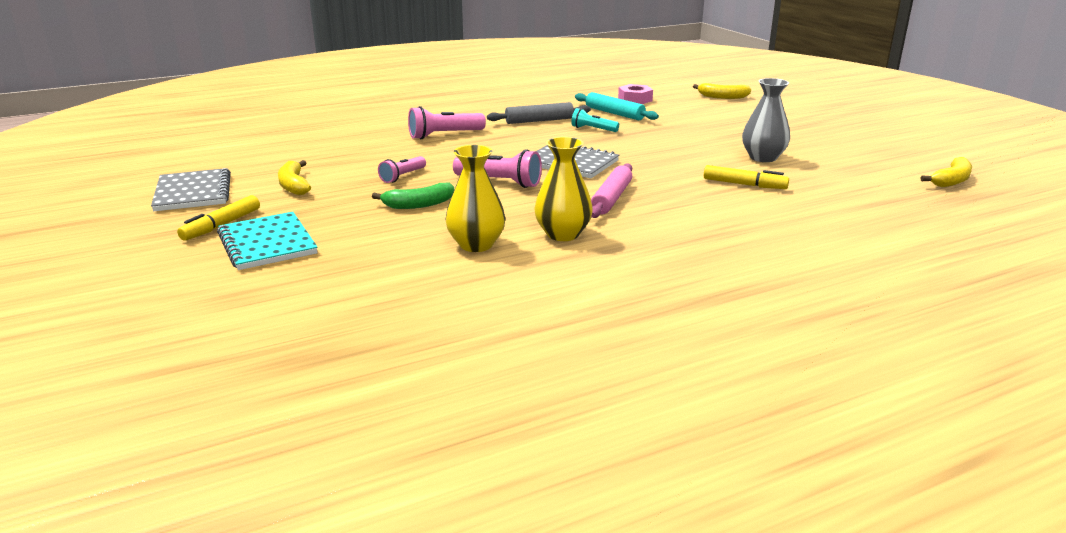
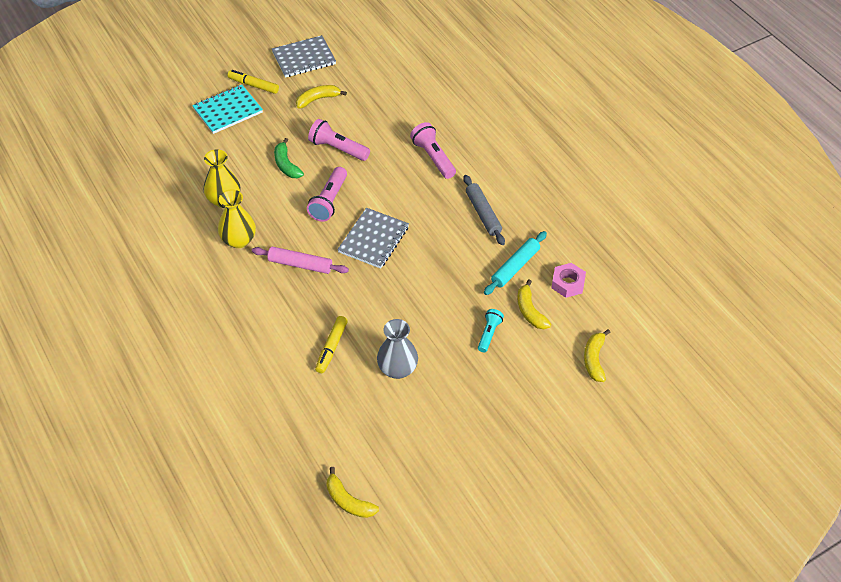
camera: 85 degrees right, 25 degrees up
pink flashlight [378,156,426,183] -> pink flashlight [308,119,370,161], size x1.58
turquoise flashlight [571,108,619,132] -> turquoise flashlight moved to [478,309,504,352]
none -> yellow banana [517,279,551,329]

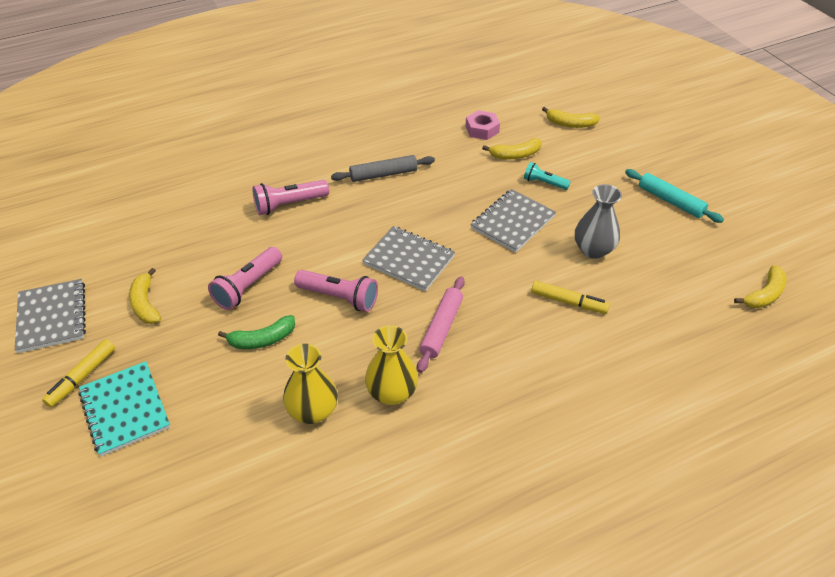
camera: 85 degrees left, 5 degrees down
turquoise rolling pin [484,231,547,295] -> turquoise rolling pin moved to [625,169,724,223]
none -> grey notebook [470,189,556,253]

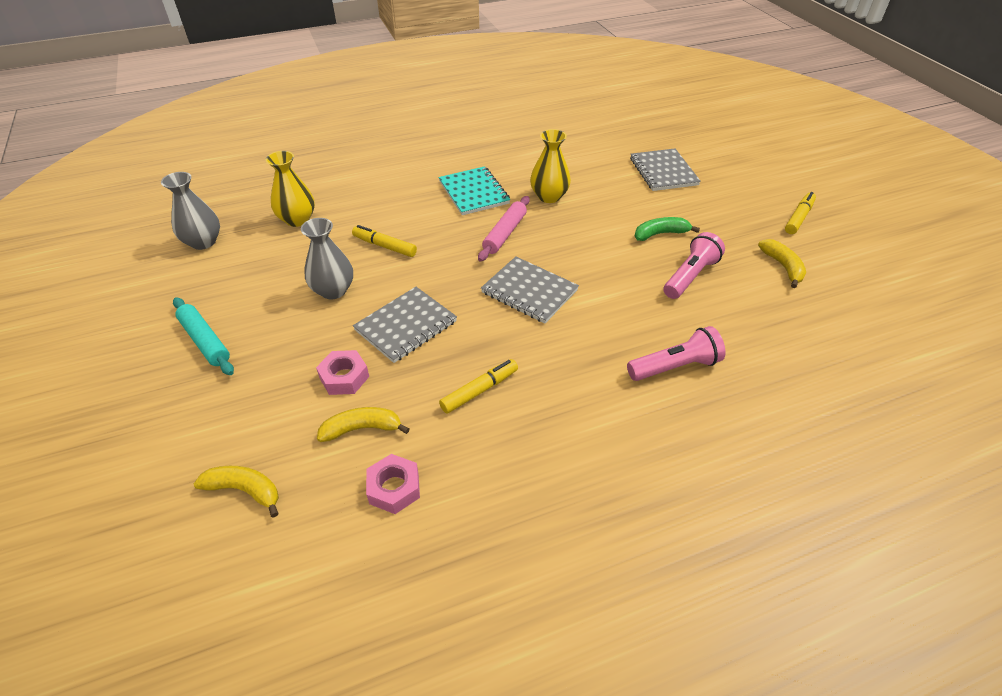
camera: 175 degrees left, 0 degrees up
grey notebook [15,279,86,353] -> grey notebook moved to [630,148,701,191]
turquoise notebook [78,361,170,457] -> turquoise notebook moved to [439,166,510,215]
yellow vase [283,344,338,424] -> yellow vase moved to [266,151,315,227]
pink flashlight [294,270,378,312] -> none
grey rolling pin [331,155,435,182] -> none
turquoise flashlight [524,162,571,190] -> pink nut [316,350,369,395]
yellow banana [734,265,787,308] -> grey vase [161,172,220,250]
none -> yellow marker [439,359,518,414]

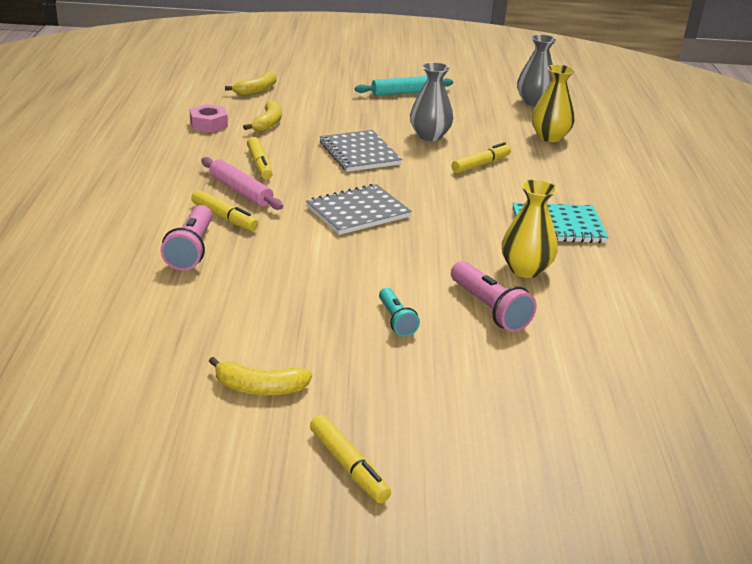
camera: 110 degrees right, 15 degrees down
pink nut [316,350,369,395] -> none
pink rolling pin [478,196,530,262] -> pink rolling pin moved to [201,157,283,210]
grey notebook [630,148,701,191] -> none
green banana [635,217,700,241] -> turquoise flashlight [379,288,420,336]
pink flashlight [664,232,725,299] -> pink flashlight moved to [451,261,536,332]
none -> yellow marker [191,190,258,231]

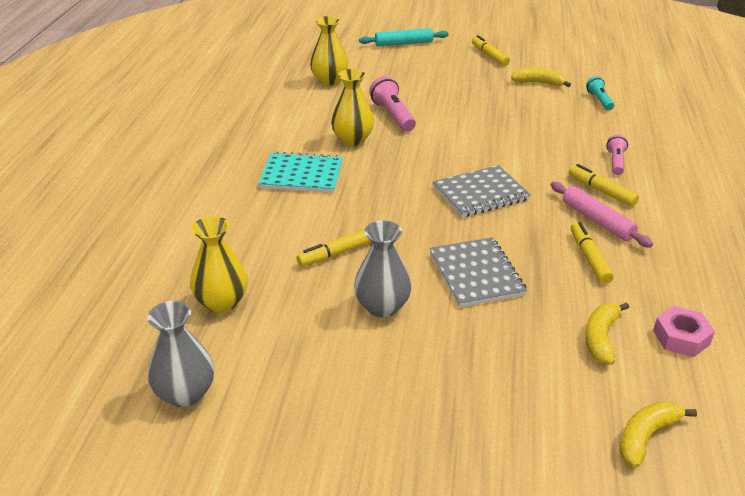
camera: 170 degrees left, 5 degrees up
pink flashlight [161,205,212,271] -> pink flashlight [606,134,628,175], size x0.63
turquoise rolling pin [355,76,453,96] -> turquoise rolling pin moved to [359,28,449,46]
turquoise flashlight [379,288,420,336] -> turquoise flashlight moved to [586,76,614,110]
none -> yellow vase [310,16,348,85]

